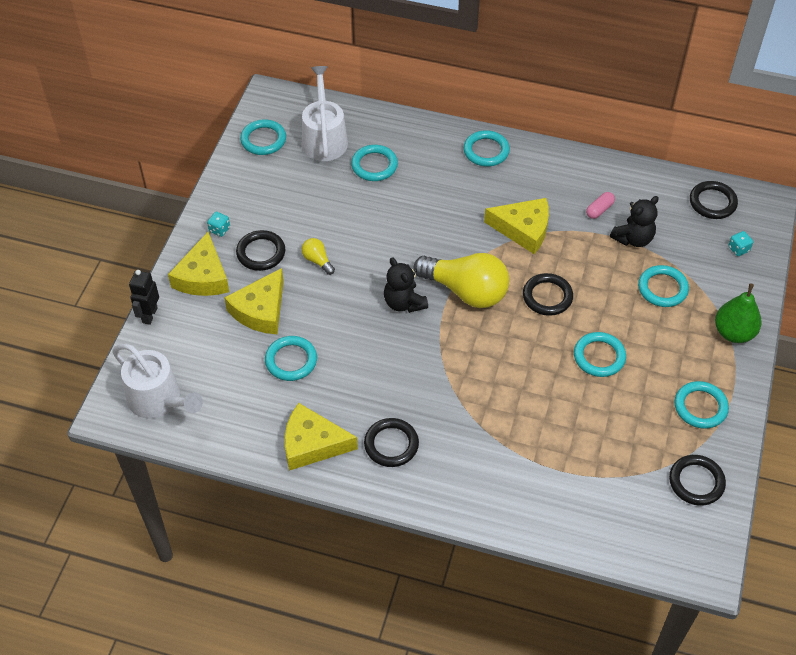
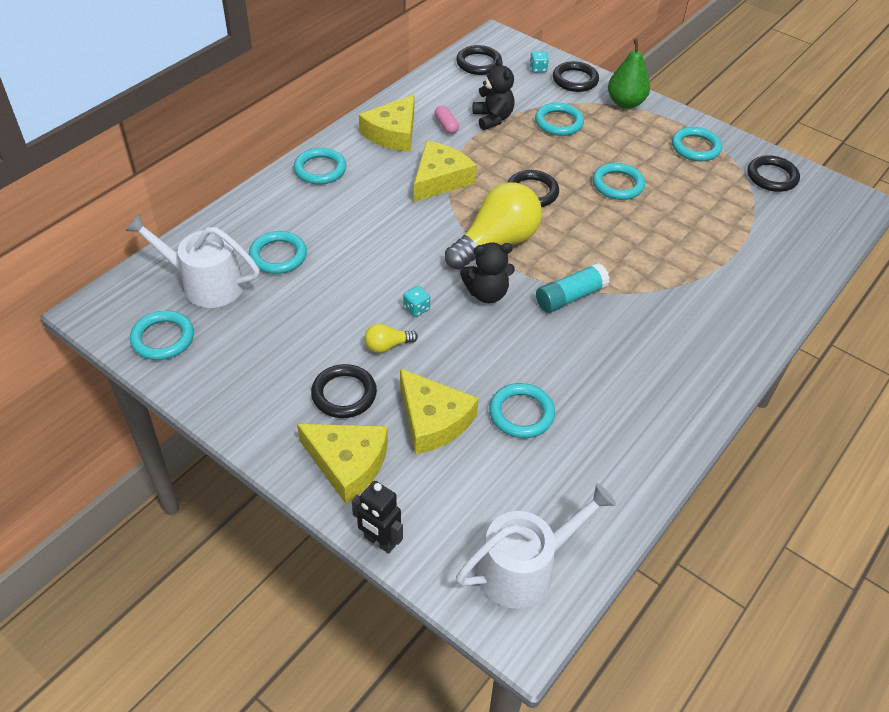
camera: 70 degrees left, 5 degrees down
turquoise dice [207,212,230,237] -> turquoise dice moved to [403,286,430,317]
yellow cheese [285,403,358,471] -> yellow cheese moved to [359,94,414,152]
black ring [364,418,419,467] -> black ring moved to [553,61,599,92]
none -> turquoise glue stick [536,263,610,313]

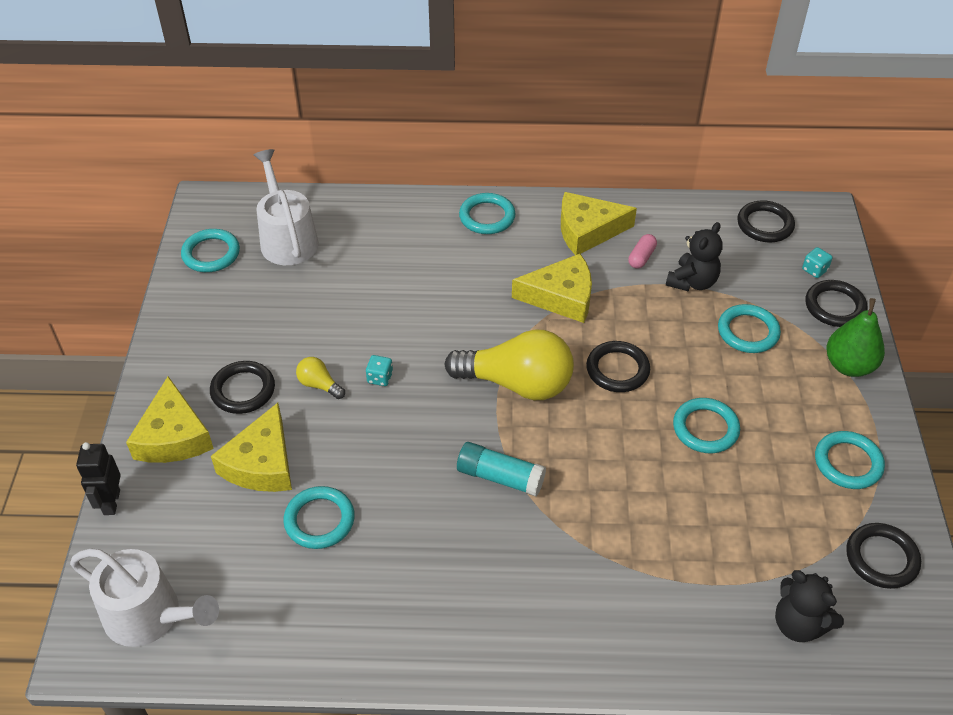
camera: 55 degrees right, 0 degrees up
turquoise ring [249,231,307,274] -> none
black teddy bear [460,242,515,303] -> black teddy bear moved to [775,570,844,642]

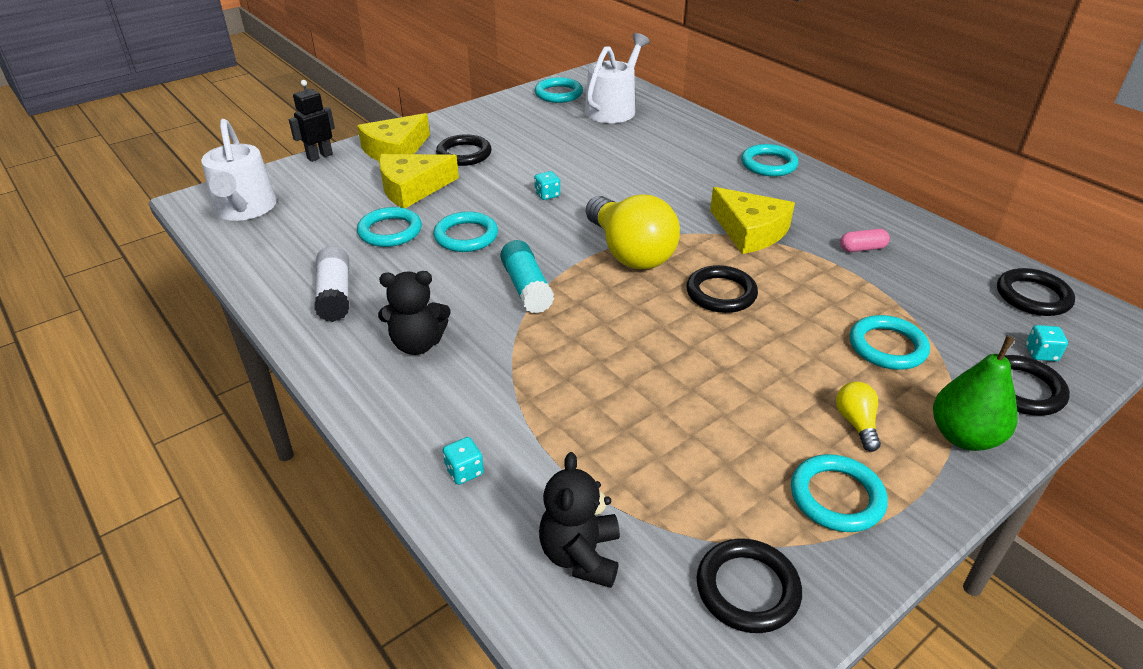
camera: 50 degrees right, 10 degrees down
yellow light bulb [296,357,345,399] -> yellow light bulb moved to [836,381,881,452]
yellow cheese [561,192,637,255] -> none
black teddy bear [666,222,723,291] -> black teddy bear moved to [378,271,451,355]
turquoise ring [673,398,740,453] -> turquoise ring moved to [433,212,498,252]
none -> white glue stick [314,246,349,322]
none -> turquoise dice [443,437,484,485]

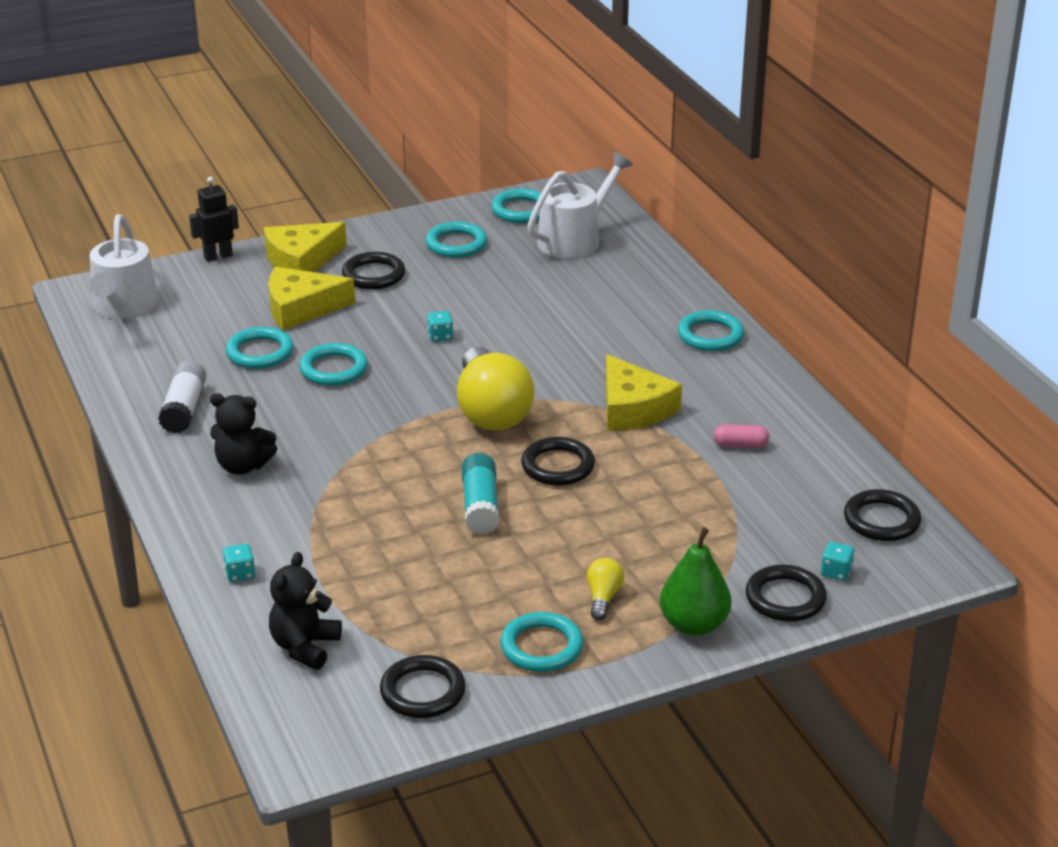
camera: 15 degrees right, 5 degrees down
turquoise glue stick [500,240,554,313] -> turquoise glue stick moved to [462,453,499,535]
turquoise ring [850,315,930,370] -> turquoise ring moved to [425,221,487,258]

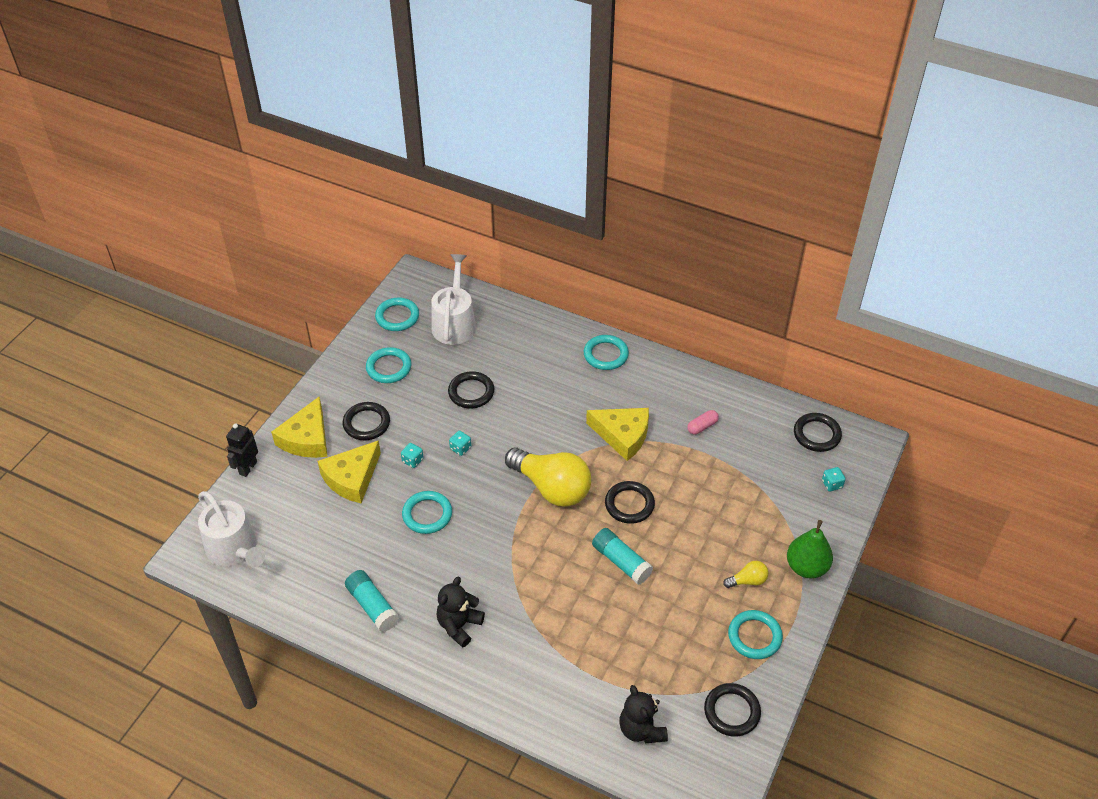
camera: 40 degrees left, 15 degrees up
white glue stick [158,360,206,434] -> turquoise glue stick [345,570,399,632]
black teddy bear [210,393,277,475] -> black teddy bear turned 150 degrees clockwise [436,577,485,648]
turquoise dice [223,544,255,582] -> turquoise dice moved to [401,443,424,468]
turquoise ring [226,327,294,369] -> none
yellow light bulb [586,558,624,620] -> yellow light bulb turned 105 degrees clockwise [723,561,768,588]
black ring [746,565,827,622] -> black ring moved to [448,371,494,409]

